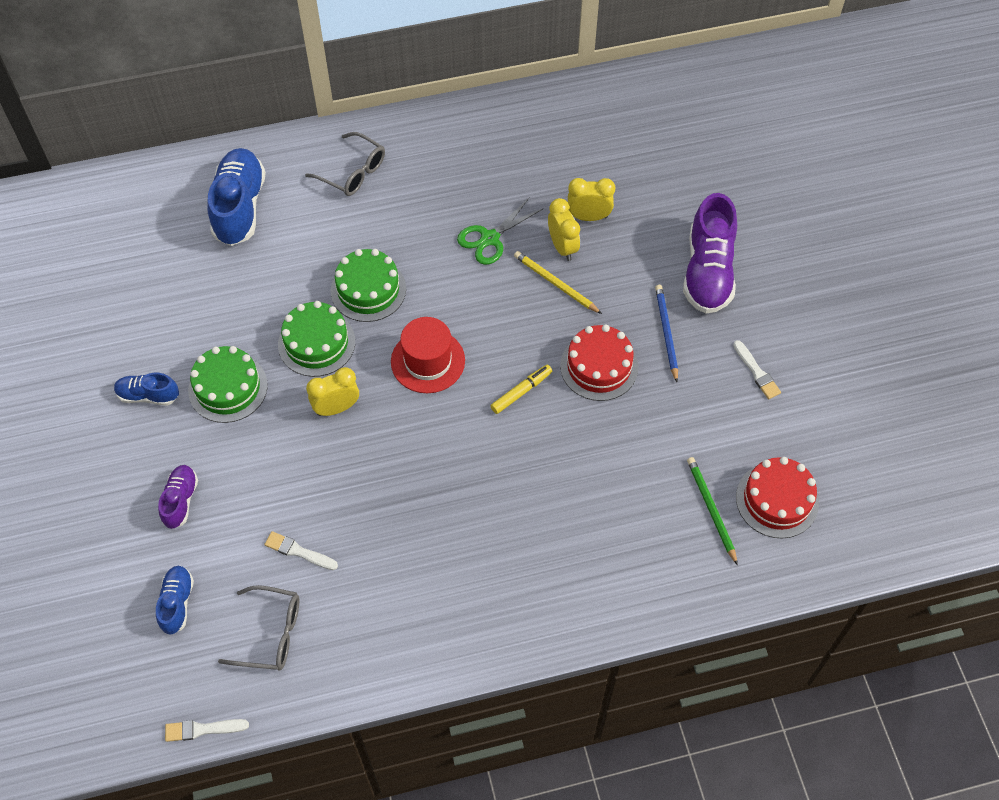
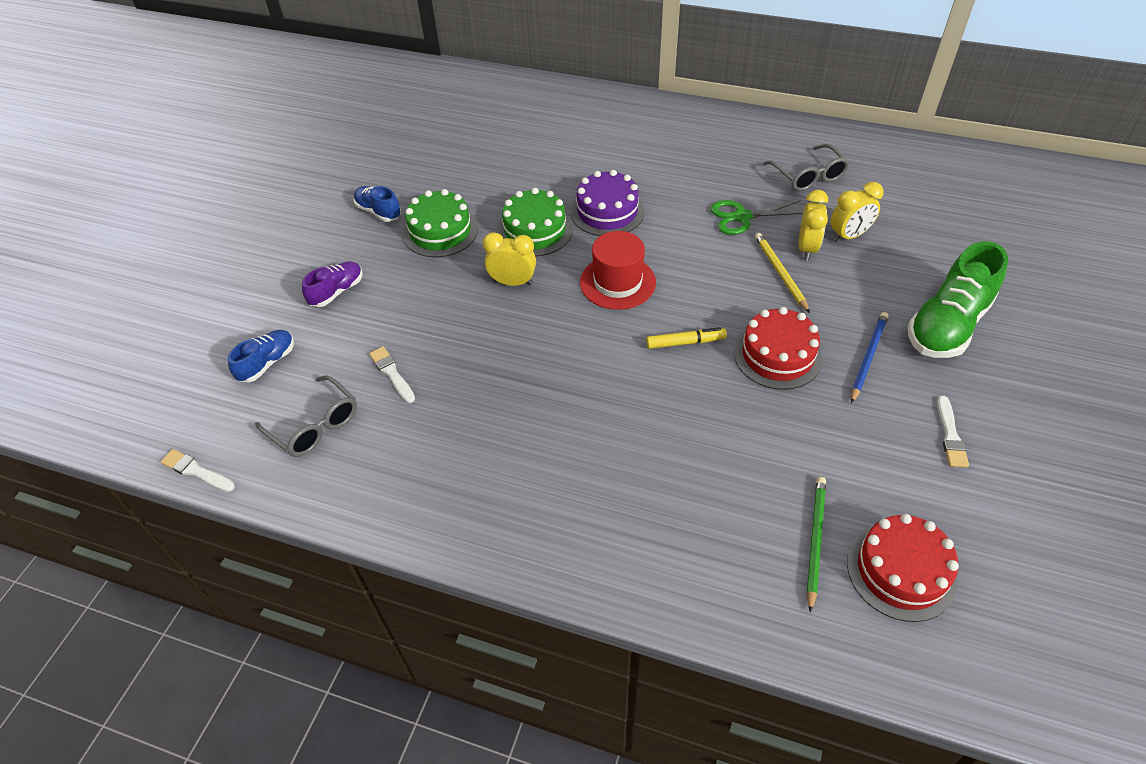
camera: 35 degrees right, 10 degrees down
blue shoe [208,148,266,246] -> none
grey glasses [305,132,385,196] -> grey glasses moved to [763,144,849,191]
green cake [331,249,406,322] -> purple cake [571,170,644,236]
yellow clock [568,178,615,221] -> yellow clock turned 120 degrees clockwise [831,182,884,242]
purple shoe [683,193,737,314] -> green shoe [908,241,1008,358]

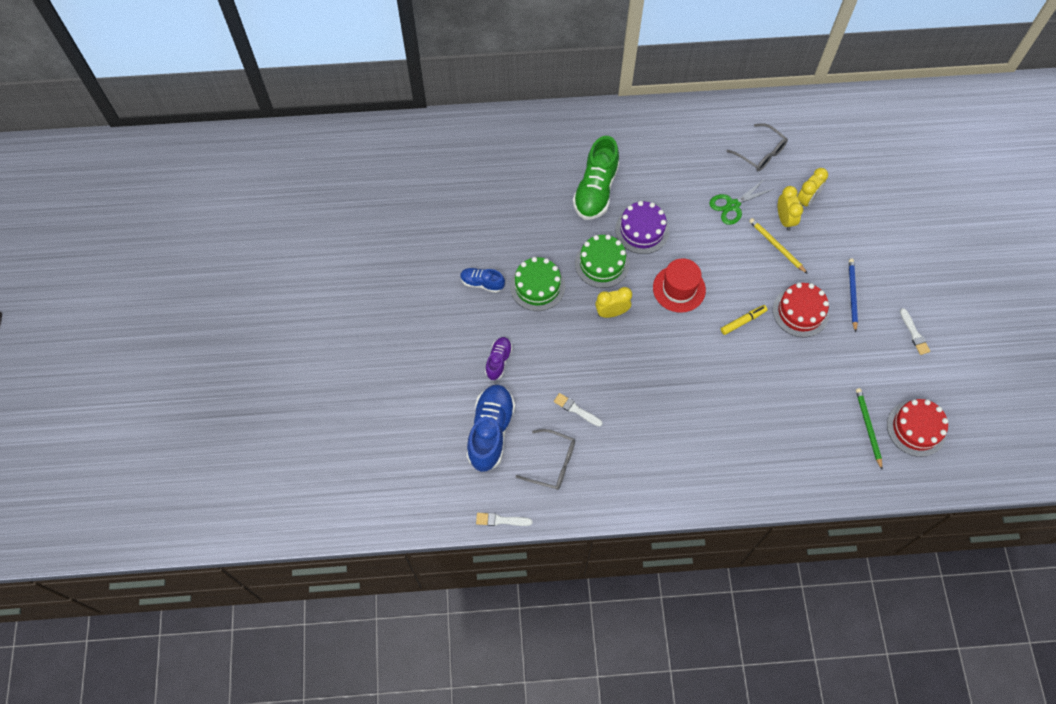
camera: 25 degrees left, 15 degrees up
blue shoe [228,330,294,382] -> blue shoe [467,385,515,472], size x1.87
green shoe [908,241,1008,358] -> green shoe moved to [573,136,619,220]

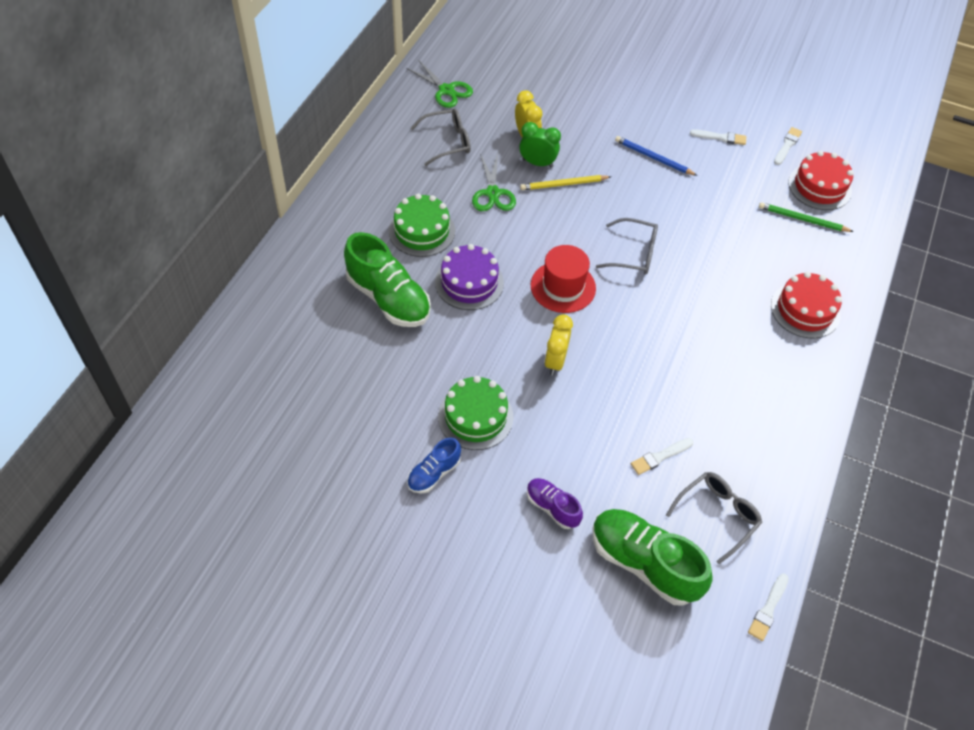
camera: 65 degrees left, 10 degrees down
blue shoe [467,385,515,472] -> green shoe [593,509,713,606]
green cake [575,235,630,288] -> green cake moved to [389,194,455,257]
yellow marker [721,305,768,335] -> grey glasses [596,218,658,275]
red cake [773,283,829,337] -> red cake moved to [771,272,842,338]
yellow clock [778,186,803,231] -> green clock [519,122,561,168]
none -> green scissors [406,60,473,108]
none -> white brush [774,127,802,165]

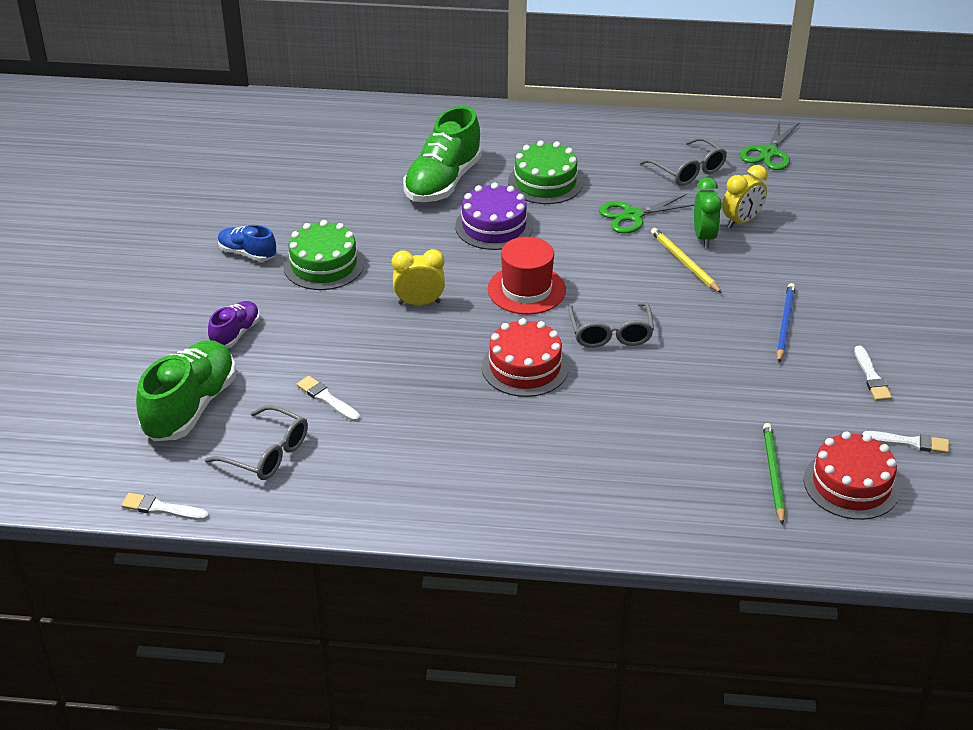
camera: 75 degrees right, 15 degrees down
red cake [771,272,842,338] -> red cake moved to [482,318,569,397]

